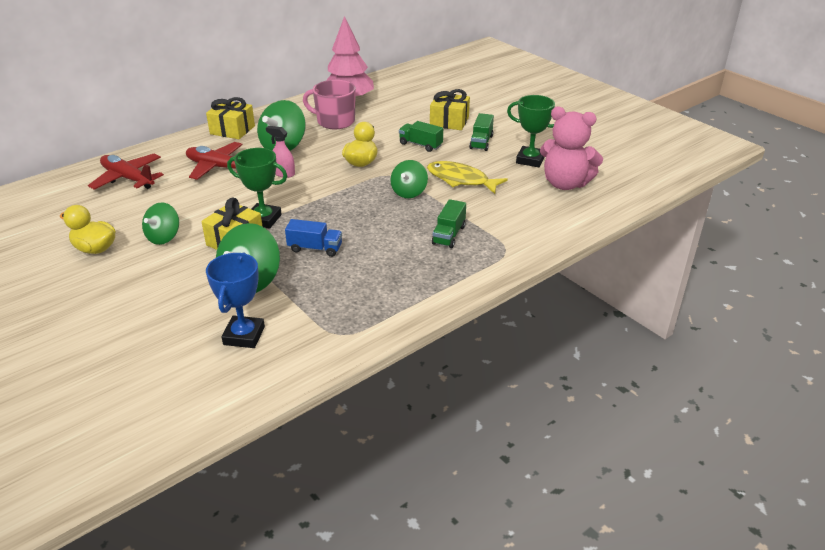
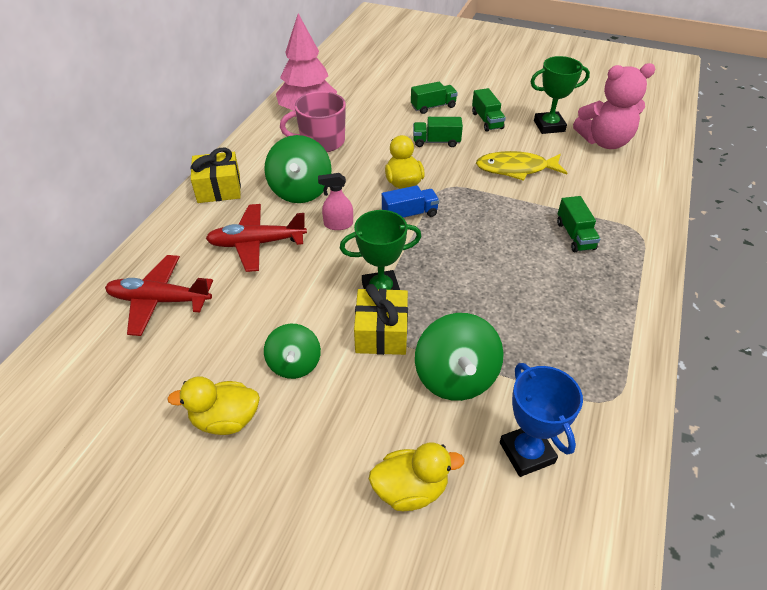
camera: 30 degrees left, 10 degrees up
blue truck [285,219,342,257] -> blue truck moved to [382,185,439,218]
green spinning top [391,160,428,198] -> none
yellow gift [430,89,470,130] -> green truck [411,82,458,114]
none -> yellow duck [369,443,465,511]

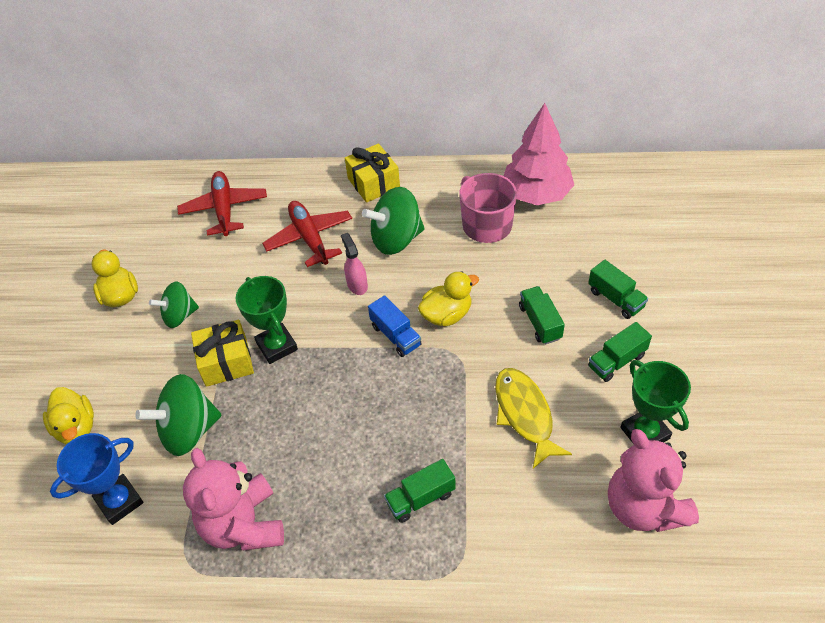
camera: 75 degrees right, 5 degrees up
none -> pink teddy bear [183,448,284,550]

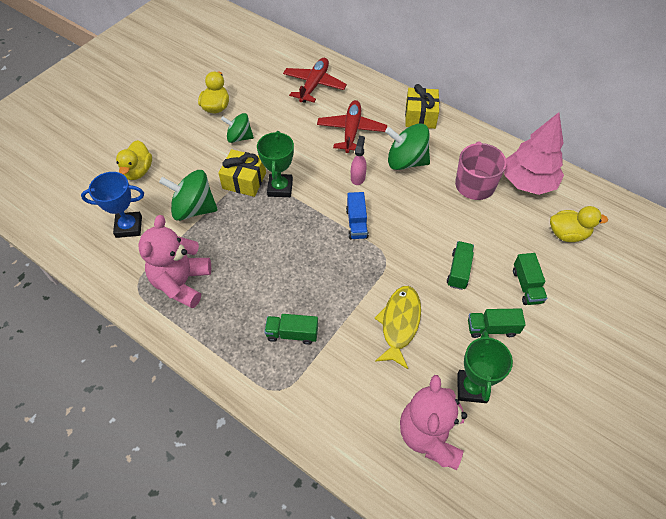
camera: 30 degrees right, 5 degrees up
yellow duck [418,272,479,326] -> yellow duck moved to [550,206,608,242]

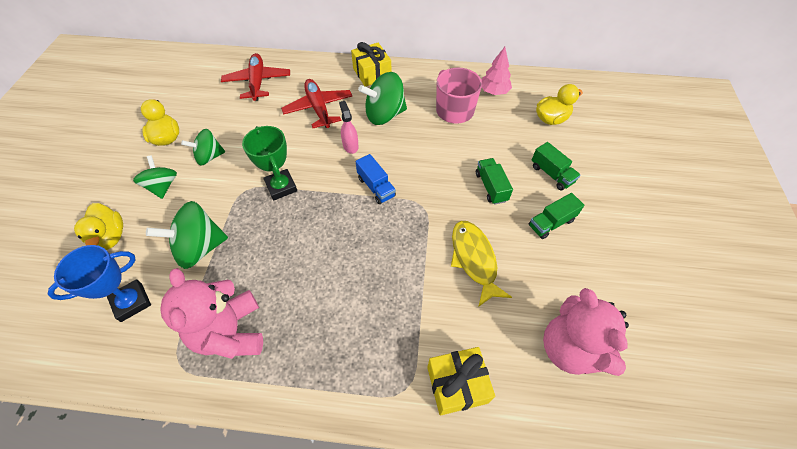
camera: 30 degrees left, 0 degrees up
yellow gift [218,149,266,197] -> yellow gift moved to [427,347,495,415]
green truck [264,314,318,345] -> none
green trophy [457,331,513,403] -> none
pink tree [504,112,564,195] -> pink tree [481,47,512,95], size x0.59
none -> green spinning top [133,155,177,199]

